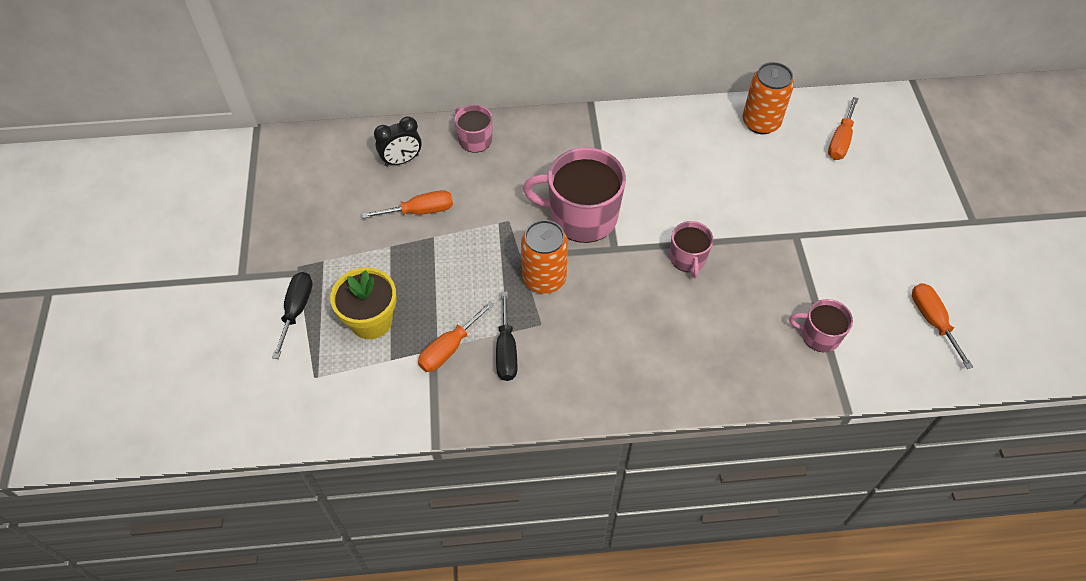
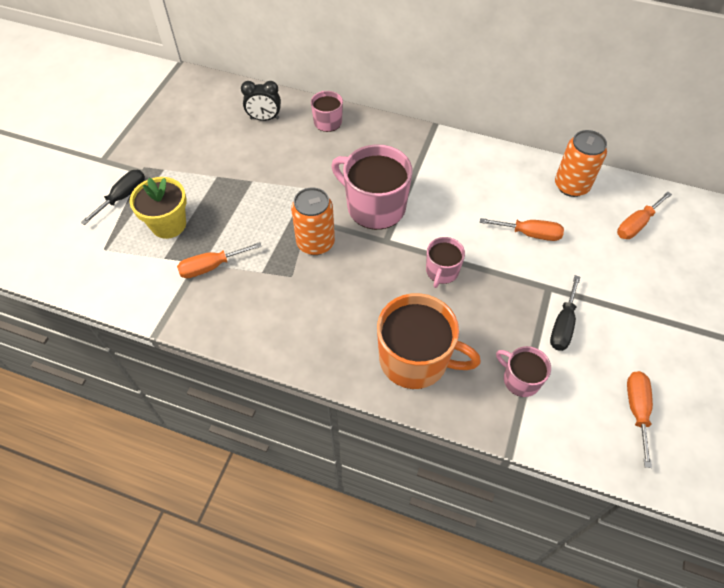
camera: 25 degrees right, 0 degrees up
orange screwdriver [362,190,453,218] -> orange screwdriver moved to [480,218,564,241]
black screwdriver [496,291,517,381] -> black screwdriver moved to [550,275,581,351]
none -> orange mug [377,293,481,389]

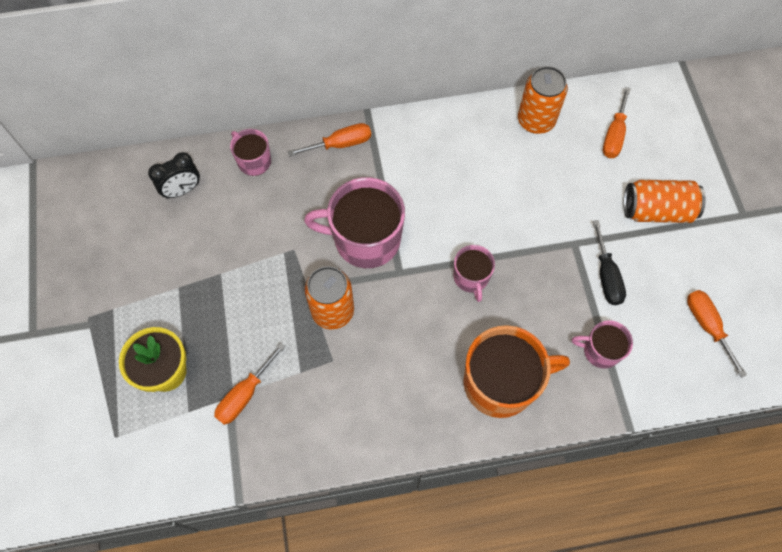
camera: 30 degrees left, 10 degrees up
black screwdriver [81,170,145,225] -> none
orange screwdriver [480,218,564,241] -> orange screwdriver moved to [288,123,371,157]
none -> orange can [623,180,706,223]

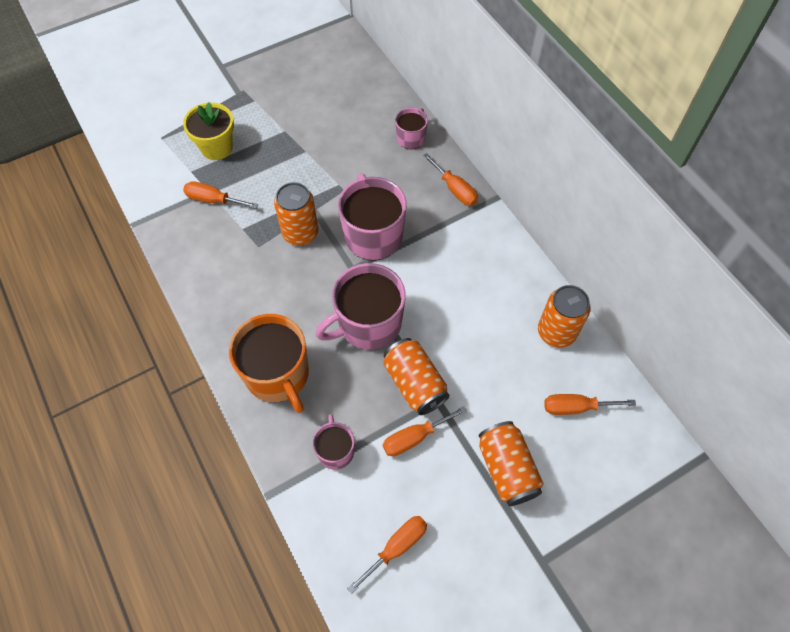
camera: 70 degrees right, 5 degrees down
black clock [148,152,200,199] -> none
pink mug [453,245,495,302] -> pink mug [315,263,406,350], size x1.87
black screwdriver [593,220,626,305] -> orange screwdriver [383,406,467,456]
none -> orange can [383,338,449,415]

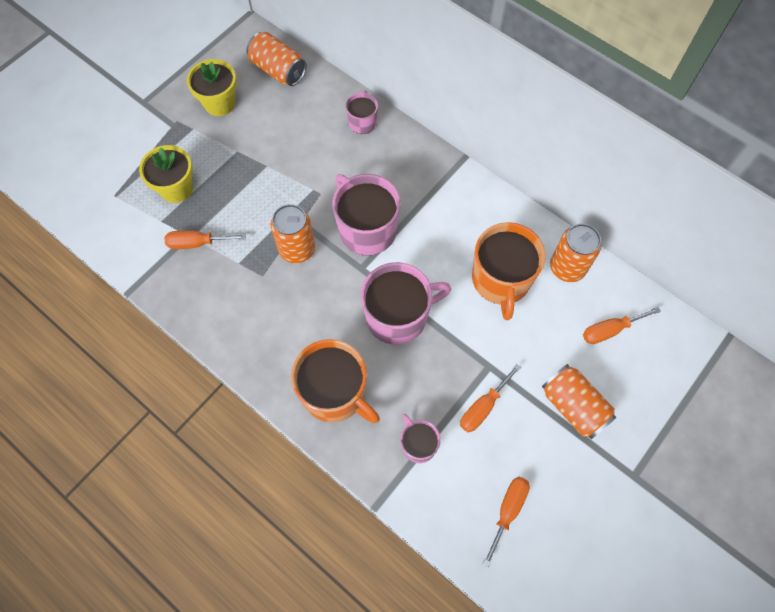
camera: 20 degrees left, 5 degrees up
pink mug [315,263,406,350] -> pink mug turned 150 degrees counterclockwise [361,262,451,345]
orange can [383,338,449,415] -> orange can moved to [247,32,307,86]
orange screwdriver [423,153,478,206] -> none
none -> yellow flower pot [187,59,237,116]
none -> orange mug [472,222,546,320]

